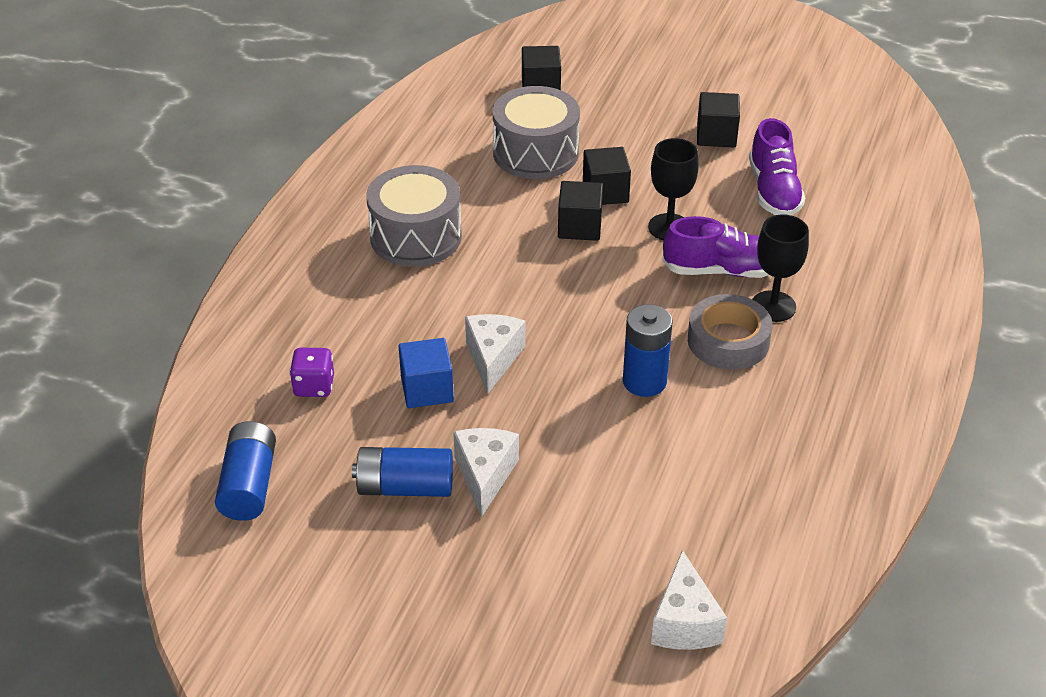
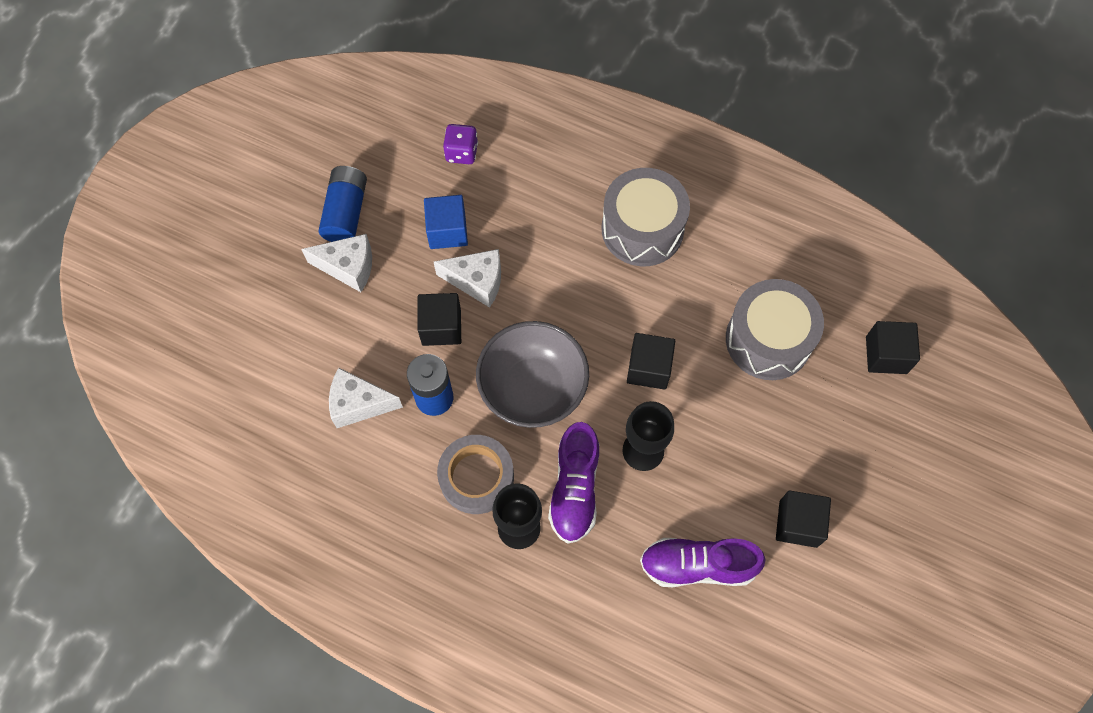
camera: 95 degrees right, 25 degrees up
blue battery [215,421,276,521] -> none
black cube [583,147,631,205] -> black cube moved to [418,293,461,346]
white cheese [651,550,727,650] -> white cheese moved to [329,368,403,428]
none -> grey bowl [476,321,589,428]

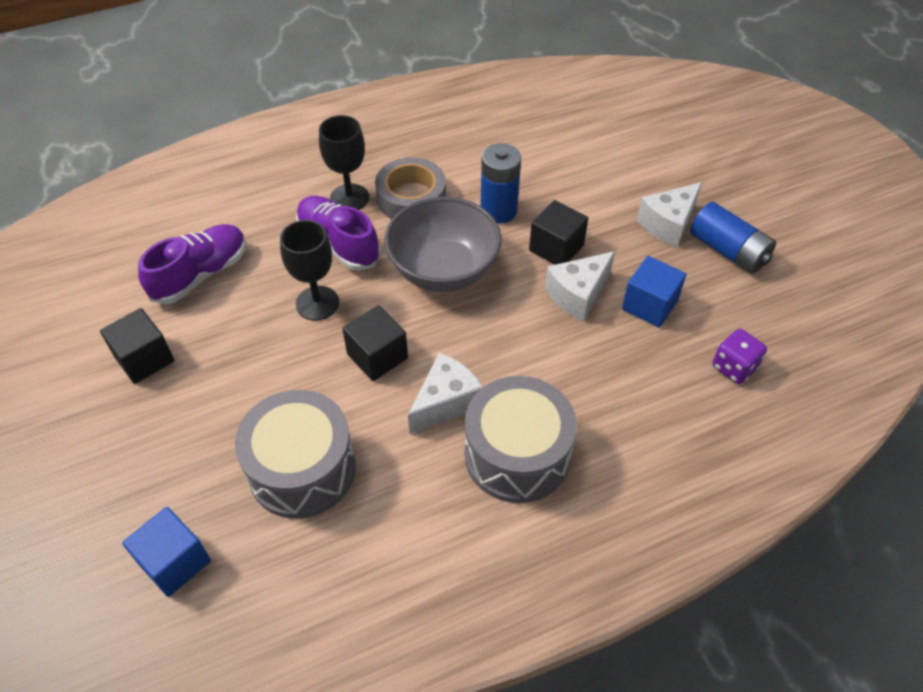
camera: 130 degrees right, 15 degrees down
white cheese [329,368,403,428] -> white cheese moved to [408,352,483,434]
black cube [866,321,920,374] -> blue cube [122,507,211,597]

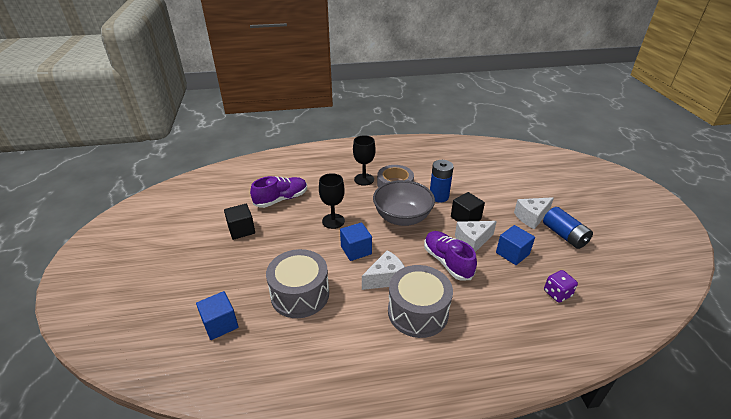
camera: 15 degrees right, 15 degrees down
purple shoe [296,196,381,271] -> purple shoe moved to [424,231,477,281]
black cube [342,305,408,381] -> blue cube [340,222,372,261]

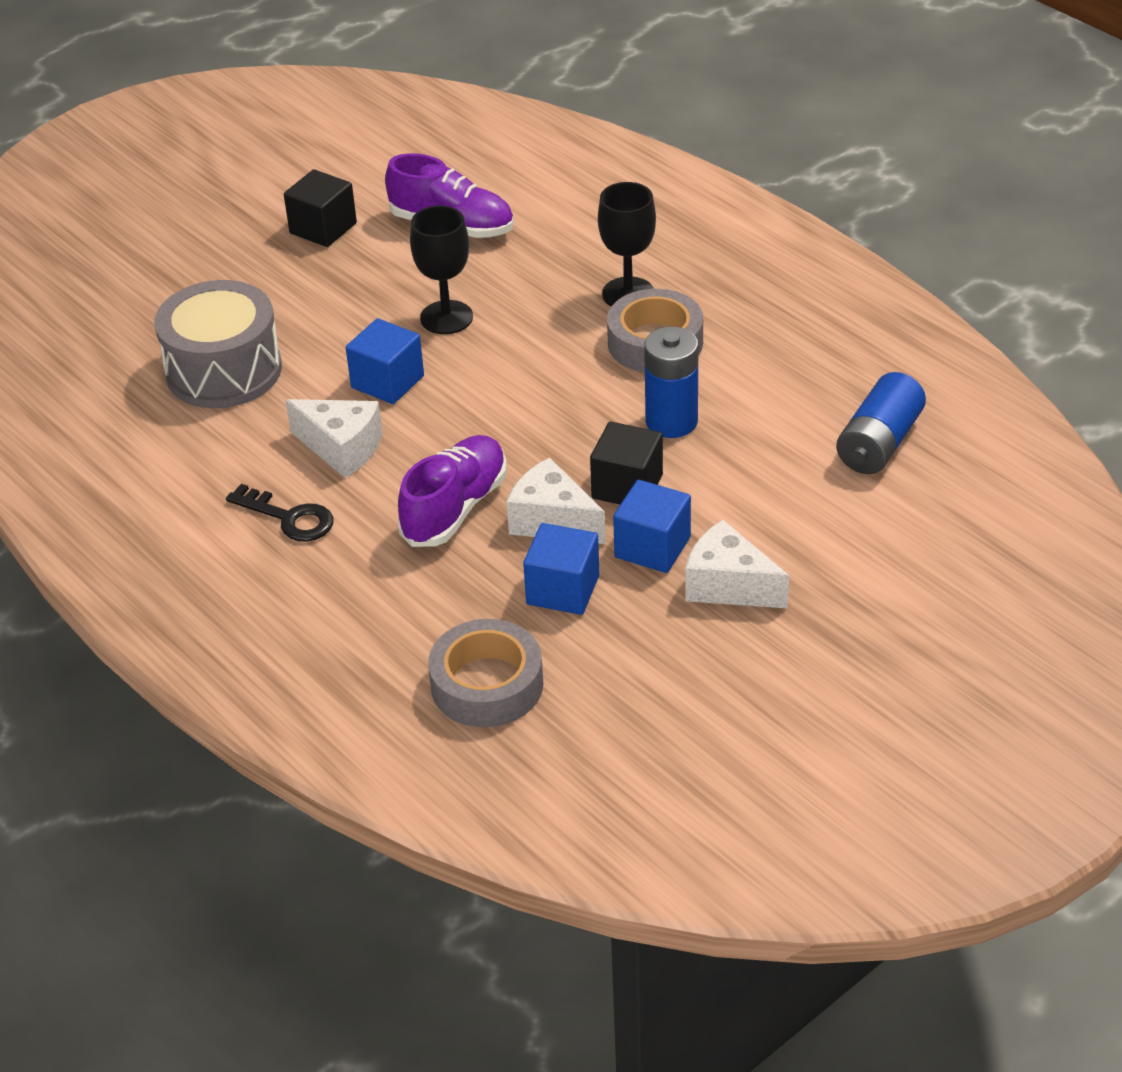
camera: 60 degrees right, 5 degrees up
blue cube [196,291,239,340] -> blue cube moved to [613,480,691,573]
grey bowl [373,180,435,226] -> none
grey drum [388,265,453,338] -> black key [226,484,333,542]
blue battery [543,207,593,249] -> blue battery moved to [836,372,926,474]
purple dice [544,270,578,302] -> grey tape [428,619,543,727]

